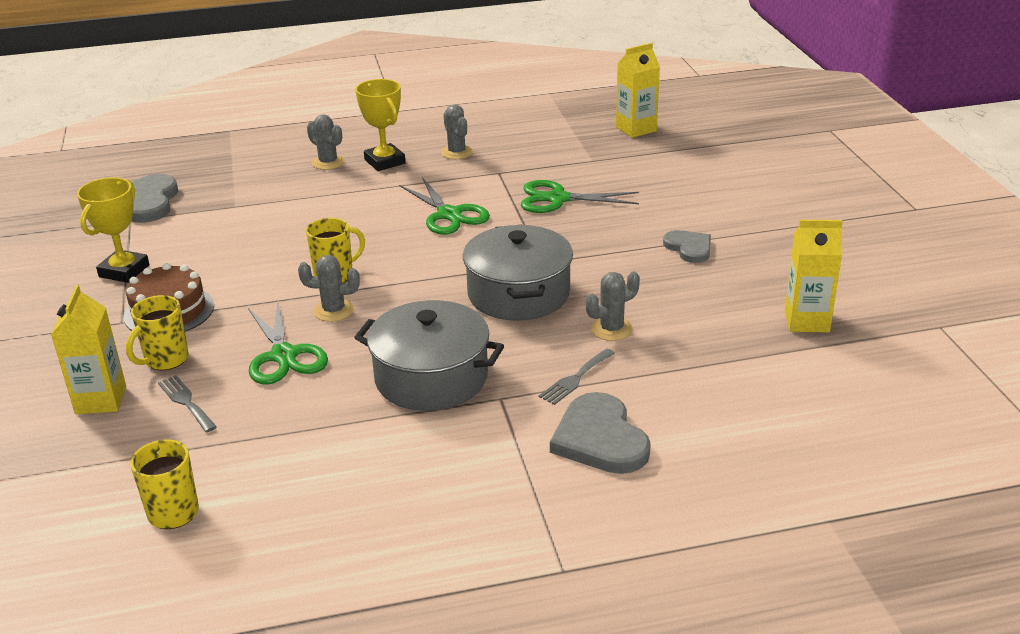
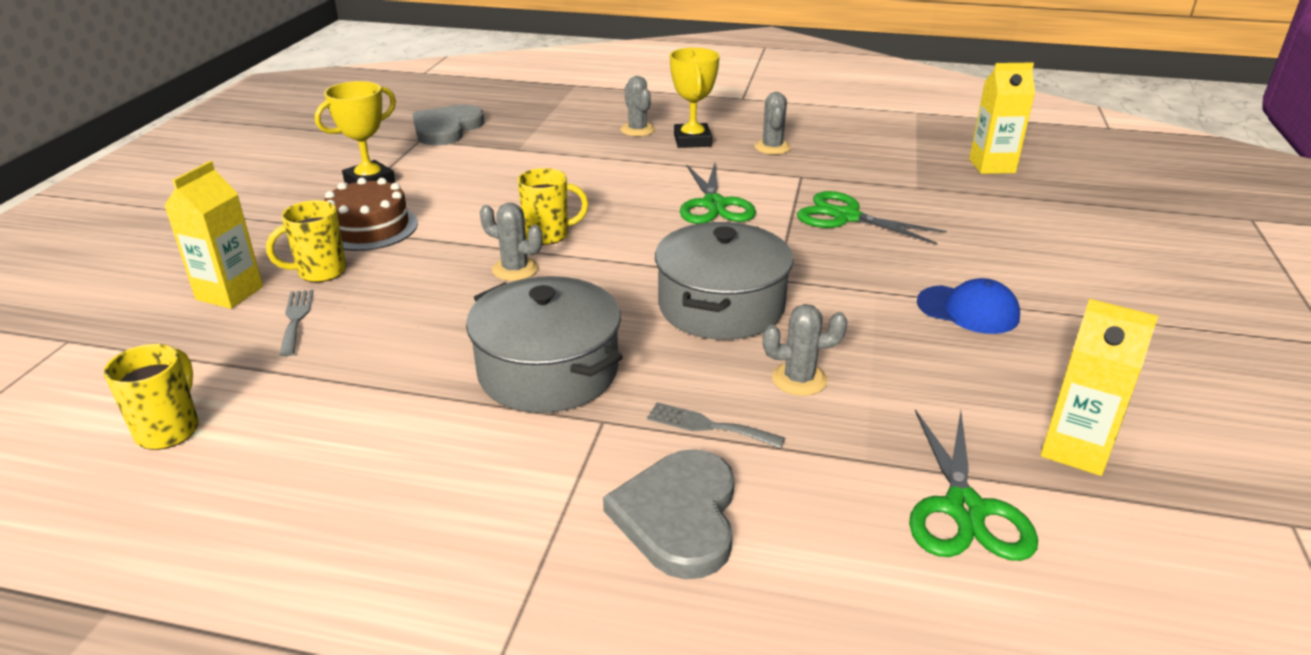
camera: 25 degrees right, 0 degrees up
green scissors [248,302,328,385] -> green scissors moved to [909,409,1038,561]
grey fork [539,348,615,405] -> grey fork turned 45 degrees clockwise [647,402,785,448]
grey heart [663,230,711,263] -> blue cap [917,278,1020,334]

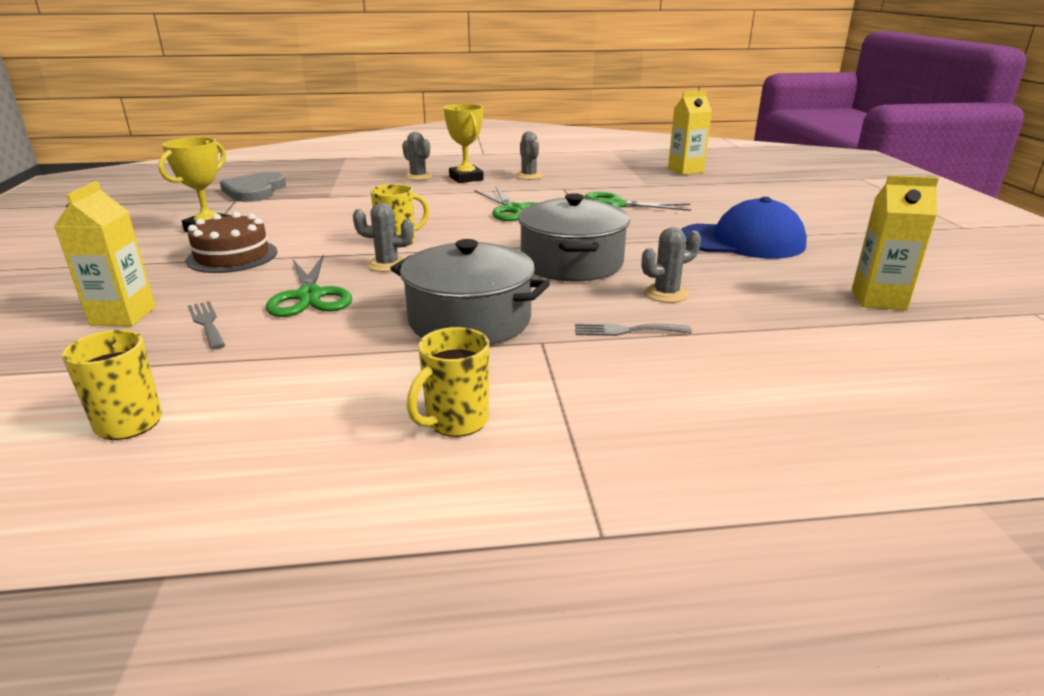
camera: 20 degrees left, 5 degrees down
yellow mug [266,200,346,282] -> yellow mug moved to [407,327,489,437]
grey heart [603,449,735,579] -> none
green scissors [909,409,1038,561] -> green scissors moved to [266,254,352,317]
blue cap [917,278,1020,334] -> blue cap [681,197,807,259], size x1.66

